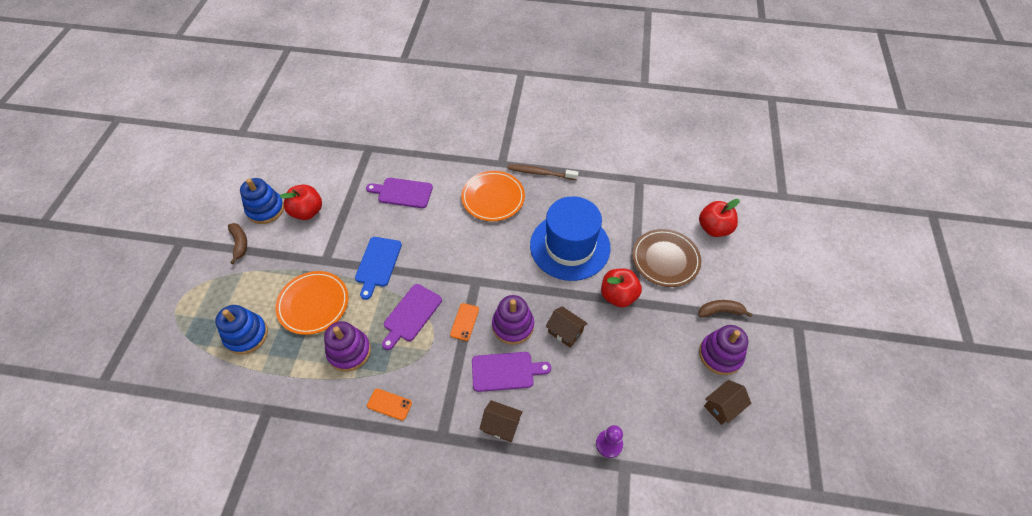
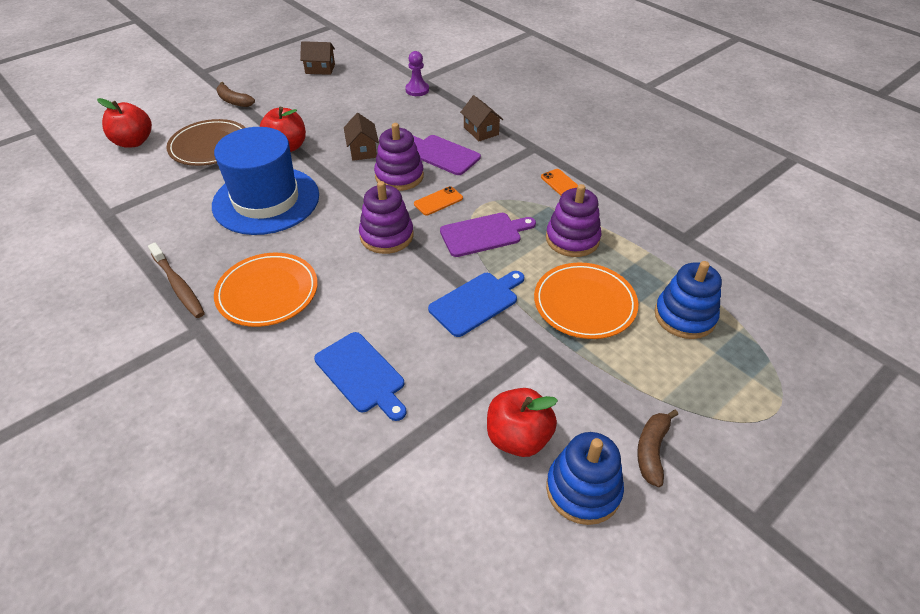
camera: 140 degrees left, 10 degrees down
purple cutting board [366,178,433,208] -> blue cutting board [314,332,407,421]
purple stacking toy [699,325,748,375] -> purple stacking toy moved to [359,181,413,254]

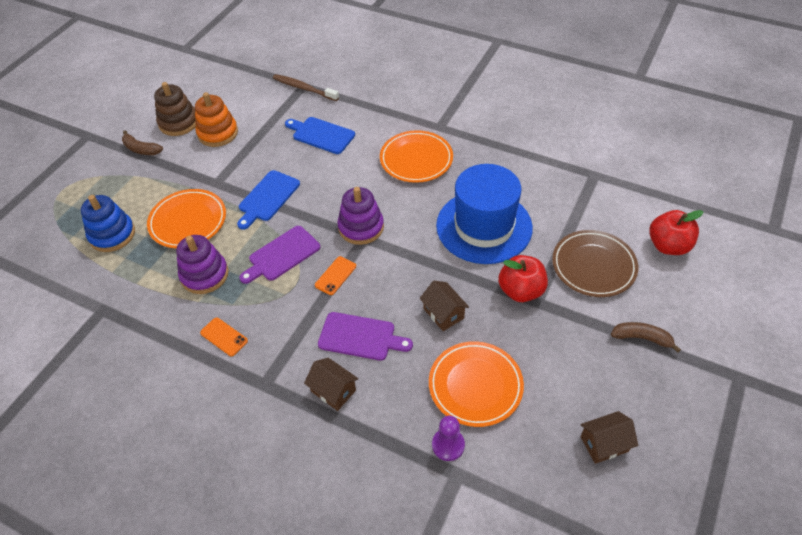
camera: 160 degrees right, 5 degrees up
brown toothbrush [148,243,205,318] -> brown toothbrush moved to [273,74,339,101]
purple stacking toy [374,123,424,191] -> none
red apple [487,388,558,457] -> orange stacking toy [195,92,238,147]
blue stacking toy [546,432,624,525] -> brown stacking toy [154,82,196,136]
brown banana [637,410,678,487] -> brown banana turned 120 degrees clockwise [122,130,163,155]
none -> orange plate [429,341,524,427]

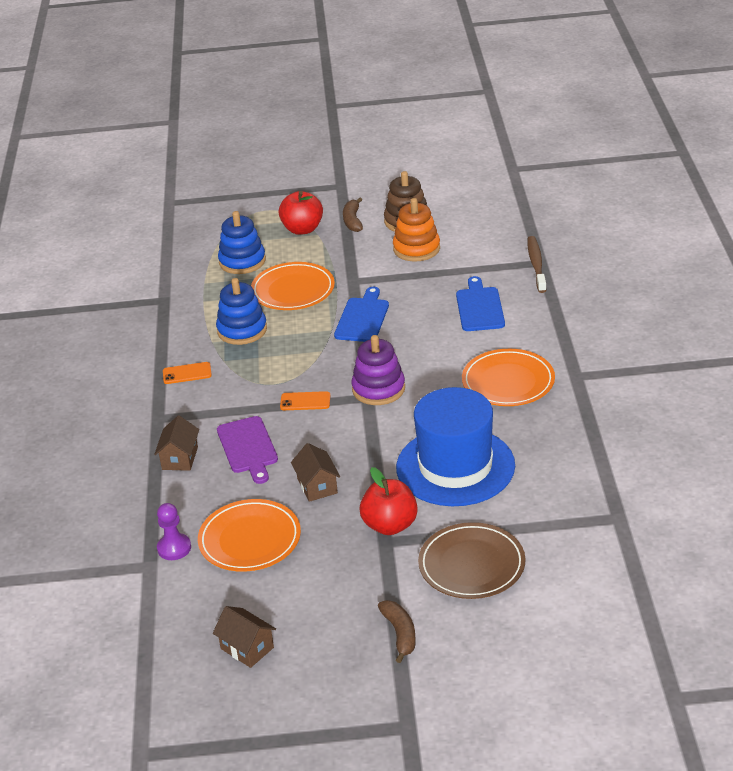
camera: 60 degrees right, 15 degrees down
purple stacking toy [176,235,229,294] -> blue stacking toy [216,278,267,345]
orange phone [200,318,248,356] -> orange phone turned 75 degrees clockwise [163,362,212,384]
blue cutting board [237,170,300,230] -> blue cutting board turned 105 degrees clockwise [334,287,389,342]
purple cutting board [239,226,320,284] -> none
brown house [419,281,469,331] -> brown house turned 45 degrees counterclockwise [291,443,340,502]
red apple [649,210,704,255] -> red apple moved to [279,191,323,235]

